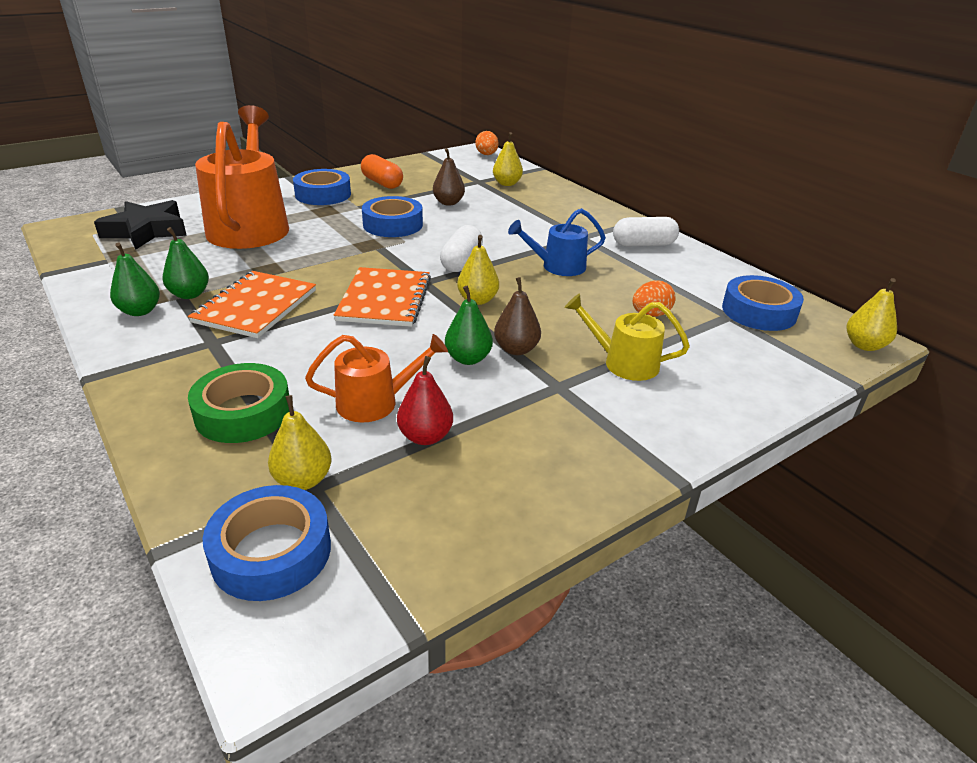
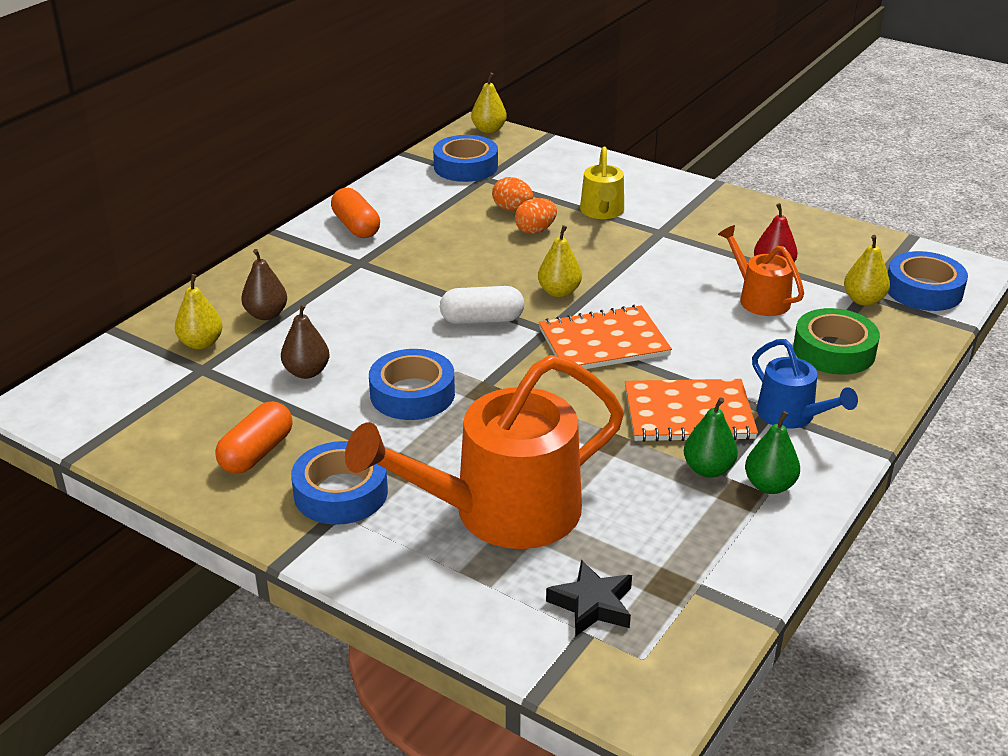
camera: 110 degrees left, 0 degrees up
black star [94,200,187,250] -> black star [546,560,632,637], size x0.65
green pear [445,286,493,365] -> none
orange egg [475,131,499,155] -> orange egg moved to [515,198,557,234]
brown pear [494,277,541,355] -> brown pear moved to [241,249,287,320]
blue watering can [508,208,606,276] -> blue watering can moved to [752,339,858,429]
white capsule [613,217,679,246] -> orange capsule [331,188,380,238]

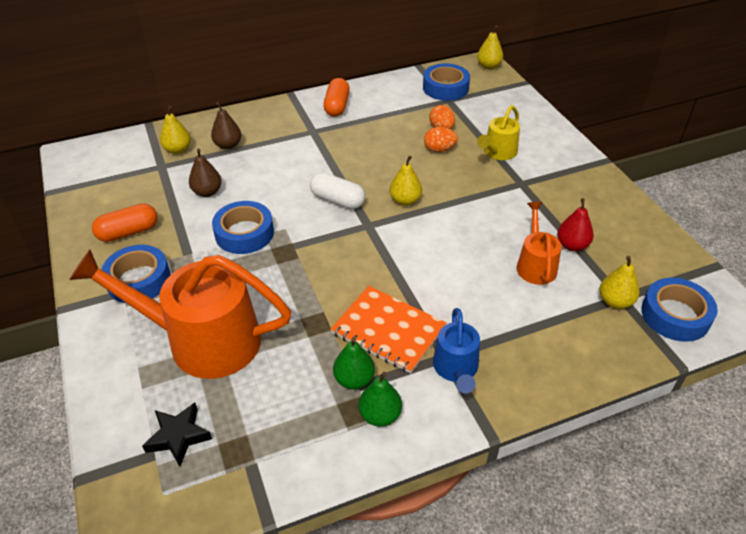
camera: 35 degrees right, 10 degrees up
orange notebook [539,305,672,369] -> none
green tape [793,308,880,375] -> none

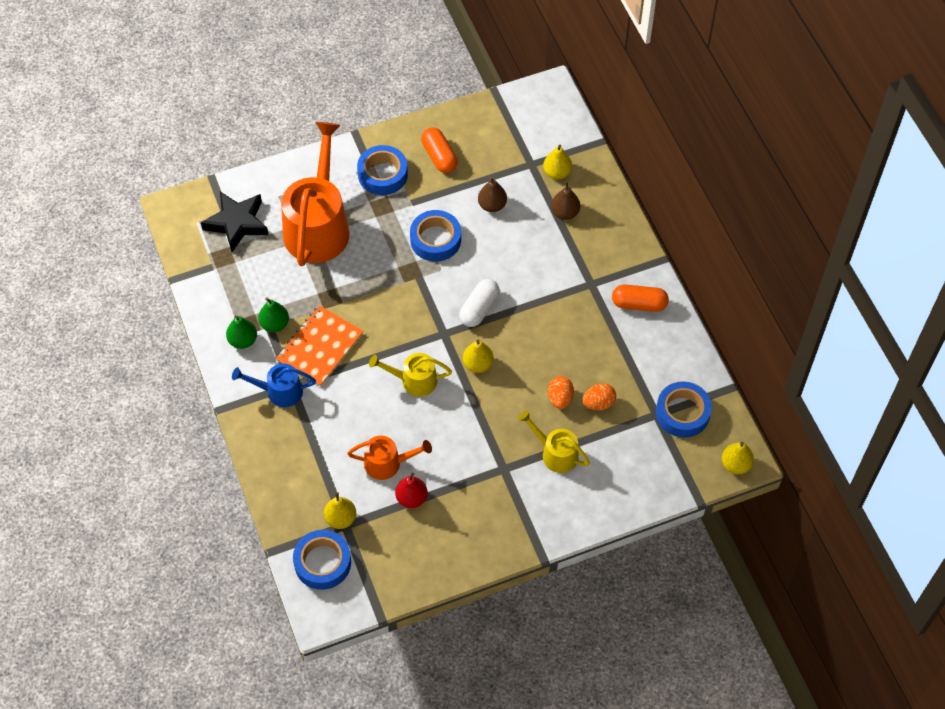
camera: 90 degrees right, 15 degrees up
black star [142,403,212,466] -> black star [201,192,269,252], size x1.53
none -> yellow watering can [369,353,452,397]

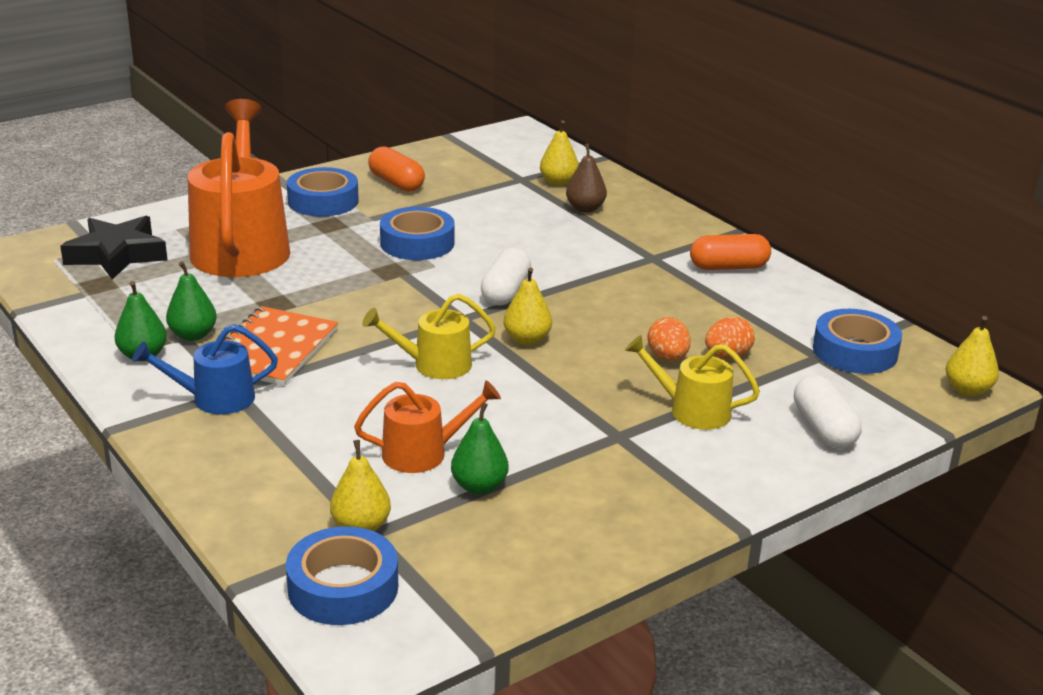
camera: 15 degrees left, 30 degrees down
red pear [395,472,428,508] -> green pear [451,403,509,495]
brown pear [478,177,507,212] -> none
none -> white capsule [794,375,862,448]

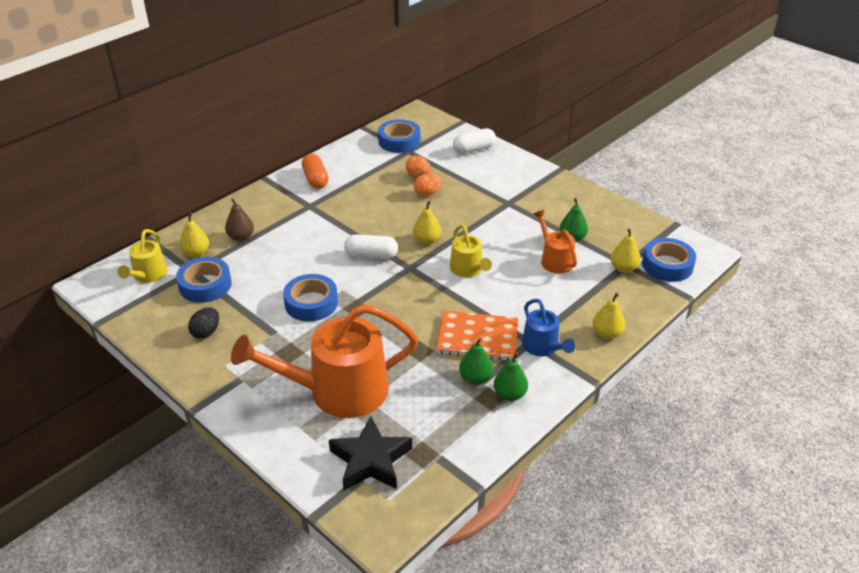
camera: 100 degrees left, 10 degrees up
blue tape [287,167,359,217] -> blue tape moved to [176,257,232,303]
orange capsule [368,146,425,192] -> black egg [188,307,219,339]
yellow watering can [625,335,760,430] -> yellow watering can moved to [117,229,167,283]
yellow pear [946,316,999,396] -> yellow pear moved to [593,293,625,339]

